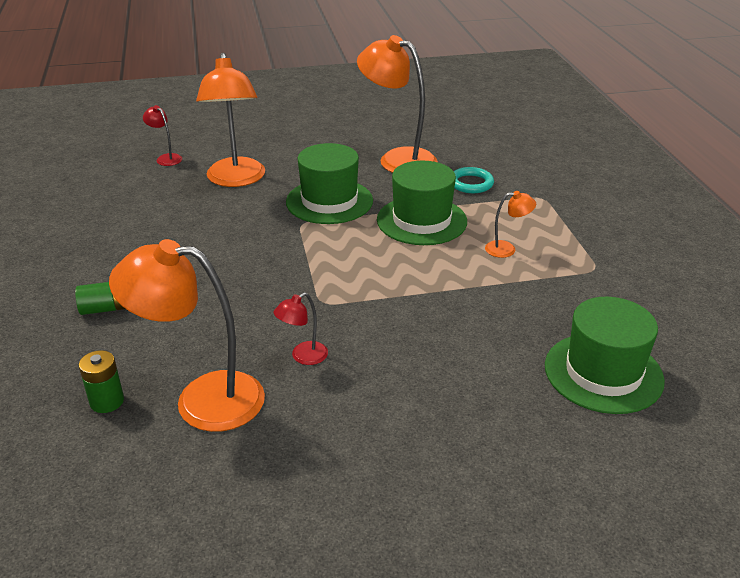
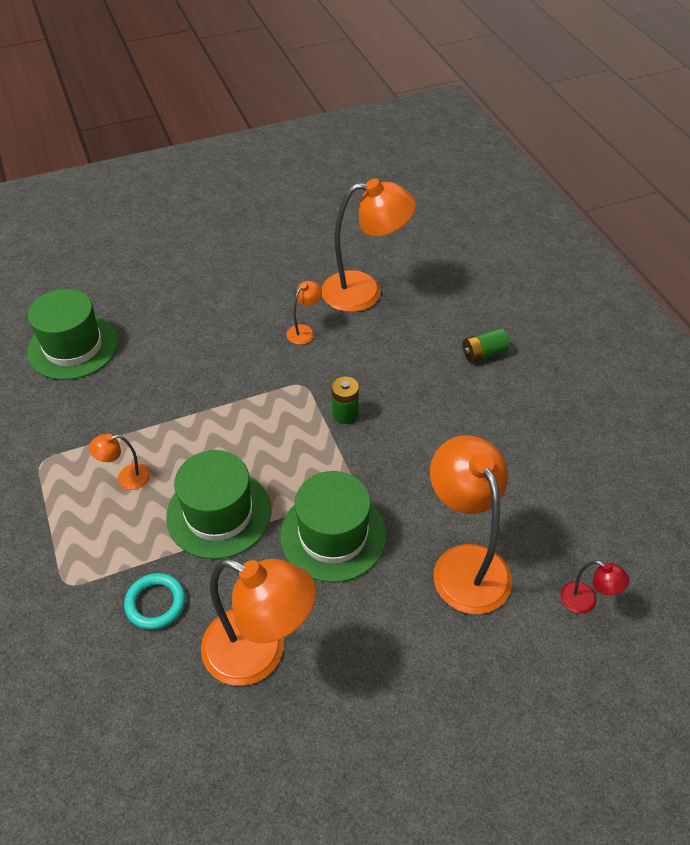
camera: 170 degrees right, 15 degrees up
green battery [79,350,124,413] -> green battery moved to [332,377,359,424]
red lamp [273,293,328,365] -> orange lamp [286,281,322,345]

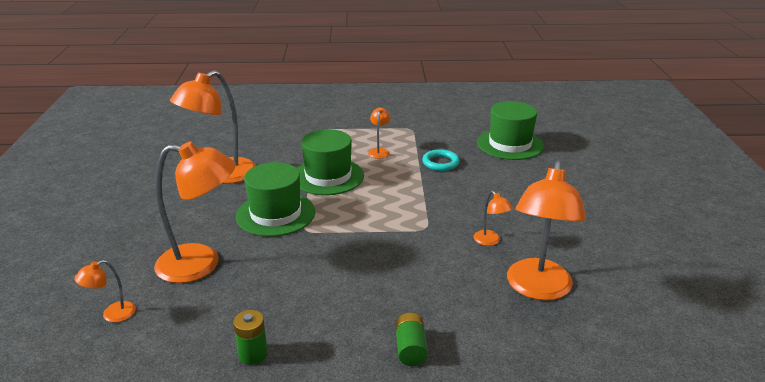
camera: 110 degrees right, 20 degrees down
turquoise ring [124,573,185,630] -> turquoise ring moved to [422,149,460,171]
green battery [332,377,359,424] -> green battery moved to [233,310,268,365]
red lamp [560,560,629,614] -> orange lamp [74,260,136,322]

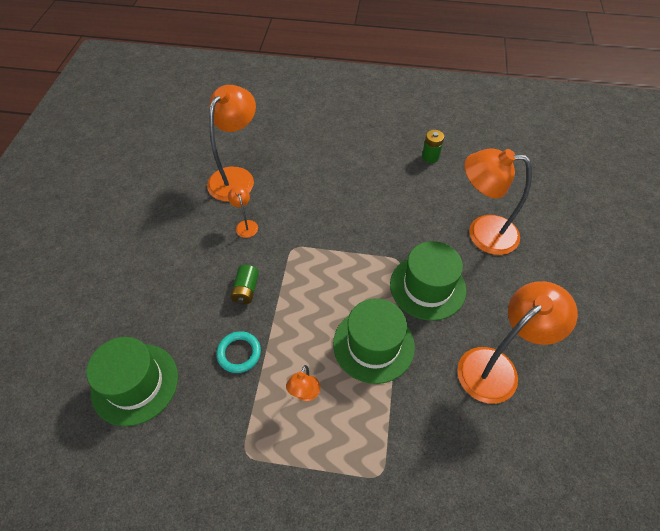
camera: 170 degrees left, 25 degrees up
orange lamp [74,260,136,322] -> none
green battery [395,313,428,366] -> green battery moved to [231,265,259,304]

